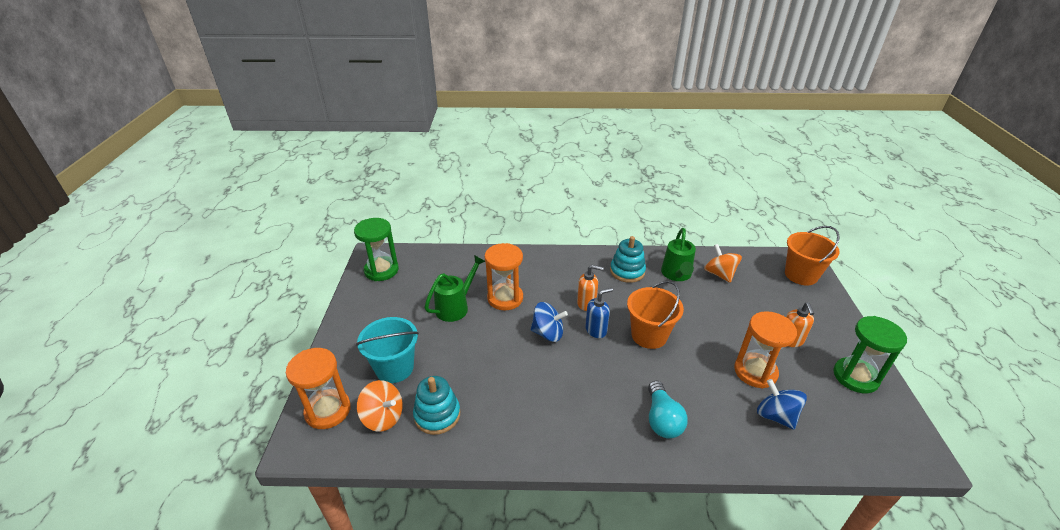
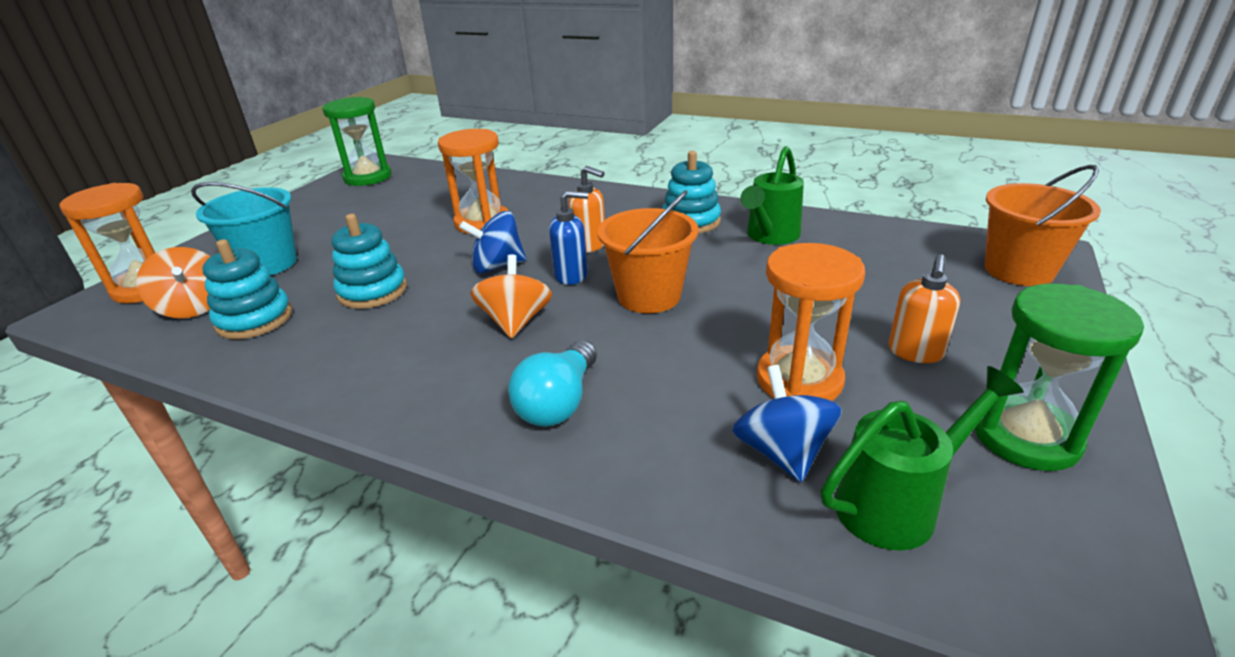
camera: 25 degrees right, 5 degrees down
green watering can [425,255,485,322] -> green watering can moved to [821,366,1024,551]
blue spinning top [531,302,568,342] -> blue spinning top turned 135 degrees clockwise [459,211,526,273]
orange spinning top [704,244,742,283] -> orange spinning top moved to [470,254,552,338]
none -> turquoise stacking toy [332,214,407,309]

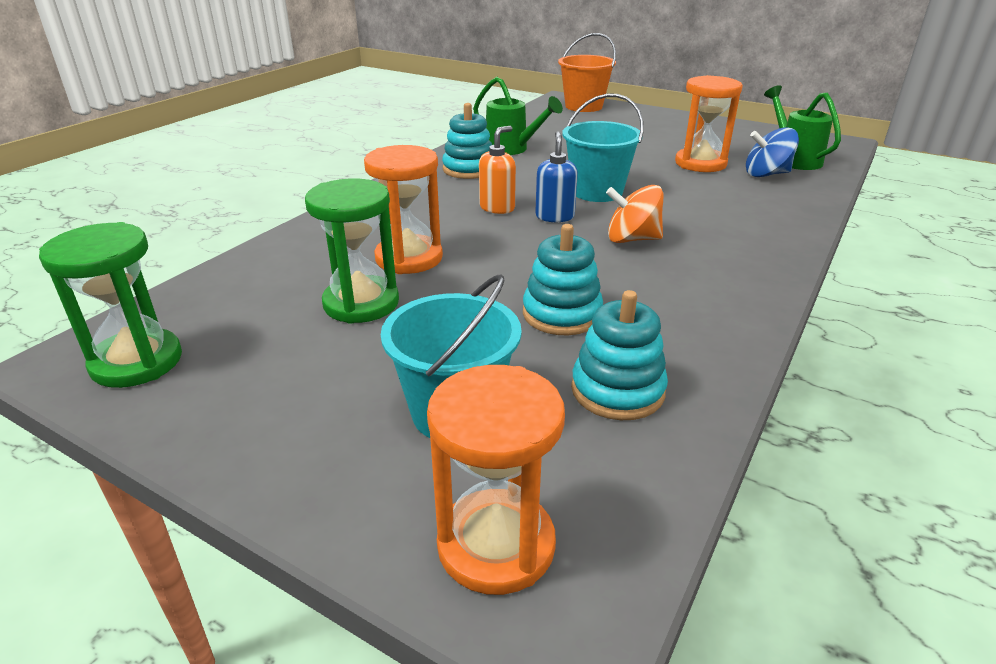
camera: 85 degrees left, 0 degrees up
orange spinning top [136,247,211,318] -> none
blue spinning top [459,211,526,273] -> none
turquoise light bulb [508,340,597,427] -> none
orange bucket [598,190,698,313] -> turquoise bucket [562,94,644,202]
orange soap dispenser [888,254,960,363] -> none
green hourglass [974,283,1144,471] -> green hourglass moved to [305,178,399,324]

